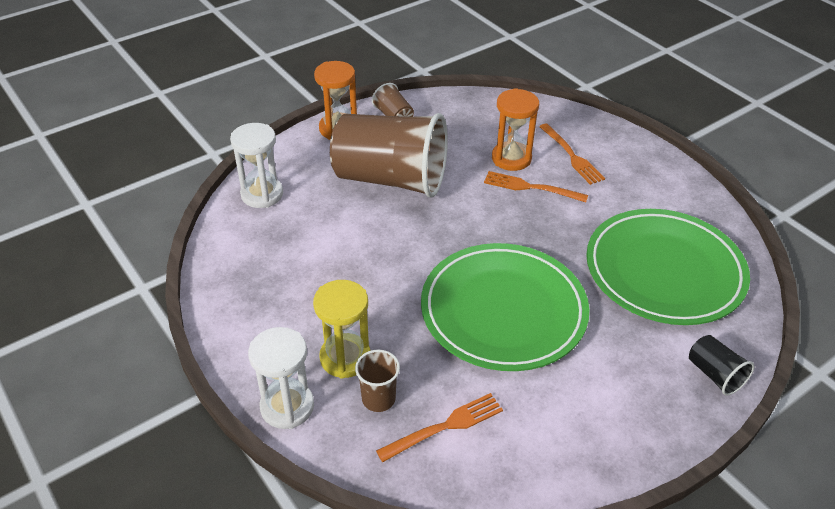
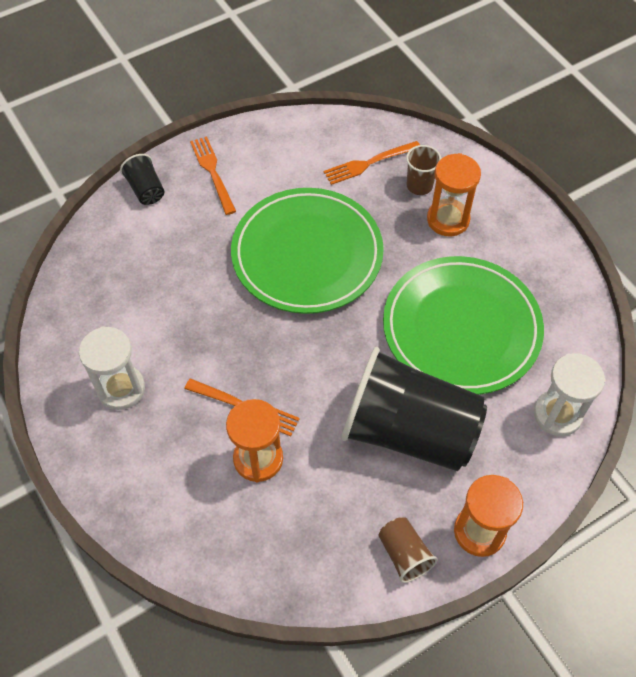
camera: 175 degrees left, 15 degrees up
white hourglass [248,327,314,429] -> white hourglass moved to [79,327,145,410]
yellow hourglass [313,280,371,379] -> orange hourglass [427,153,481,236]
brown cup [330,113,448,198] -> black cup [341,347,487,471]
orange fork [539,124,605,185] -> orange fork moved to [190,137,236,215]
green plate [586,209,750,325] -> green plate moved to [383,256,544,395]

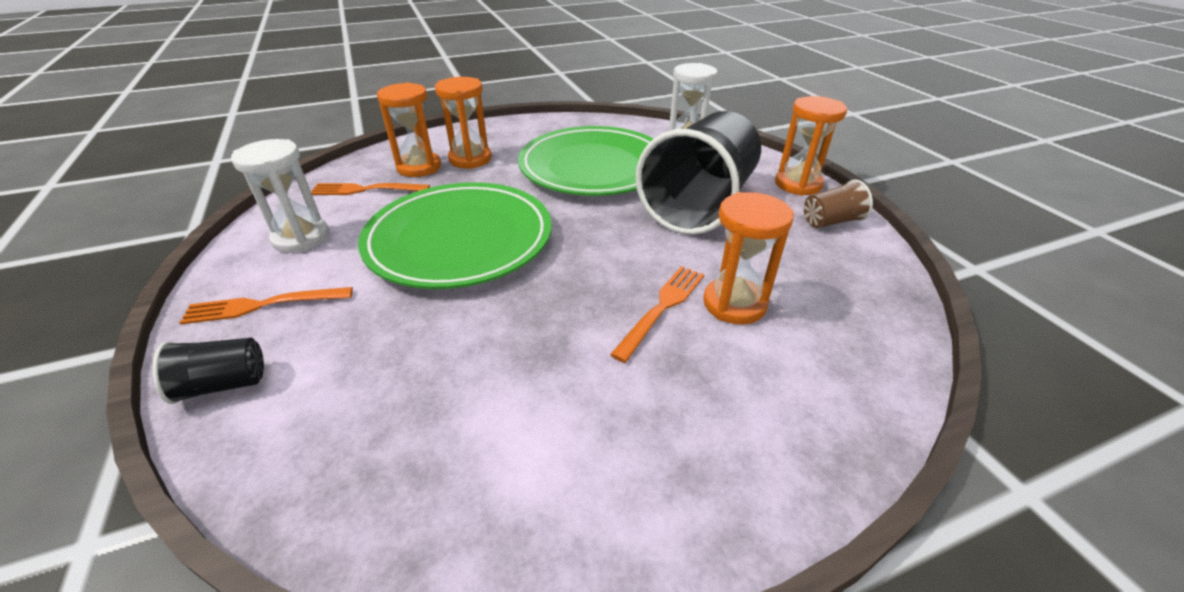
camera: 80 degrees left, 20 degrees down
white hourglass [79,327,145,410] -> white hourglass moved to [231,139,329,253]
orange fork [324,141,420,185] -> orange fork turned 105 degrees clockwise [311,183,430,195]
brown cup [406,145,441,195] -> orange hourglass [377,82,441,177]

